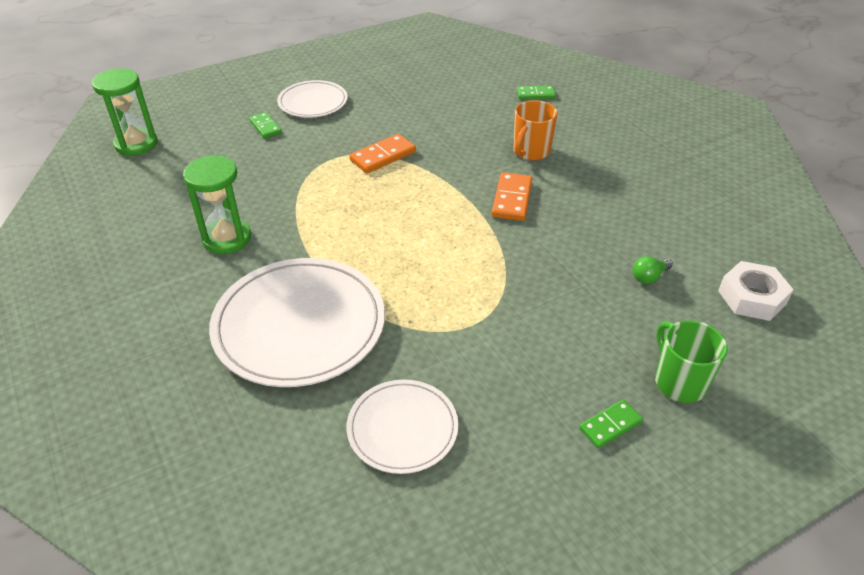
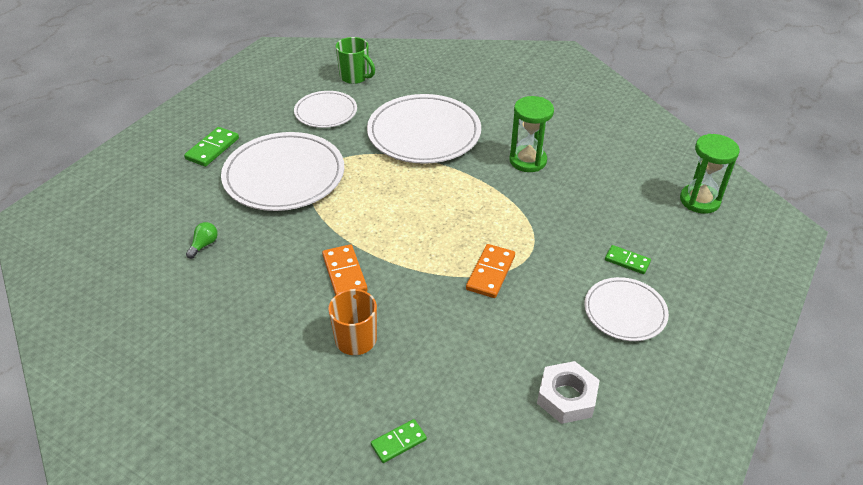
camera: 150 degrees right, 0 degrees up
green domino [579,400,643,448] -> green domino [184,127,239,167], size x1.50
green mug [655,320,728,403] -> green mug moved to [336,37,375,84]
white nut [718,261,794,321] -> white nut moved to [537,361,600,424]
none -> white plate [221,132,344,211]

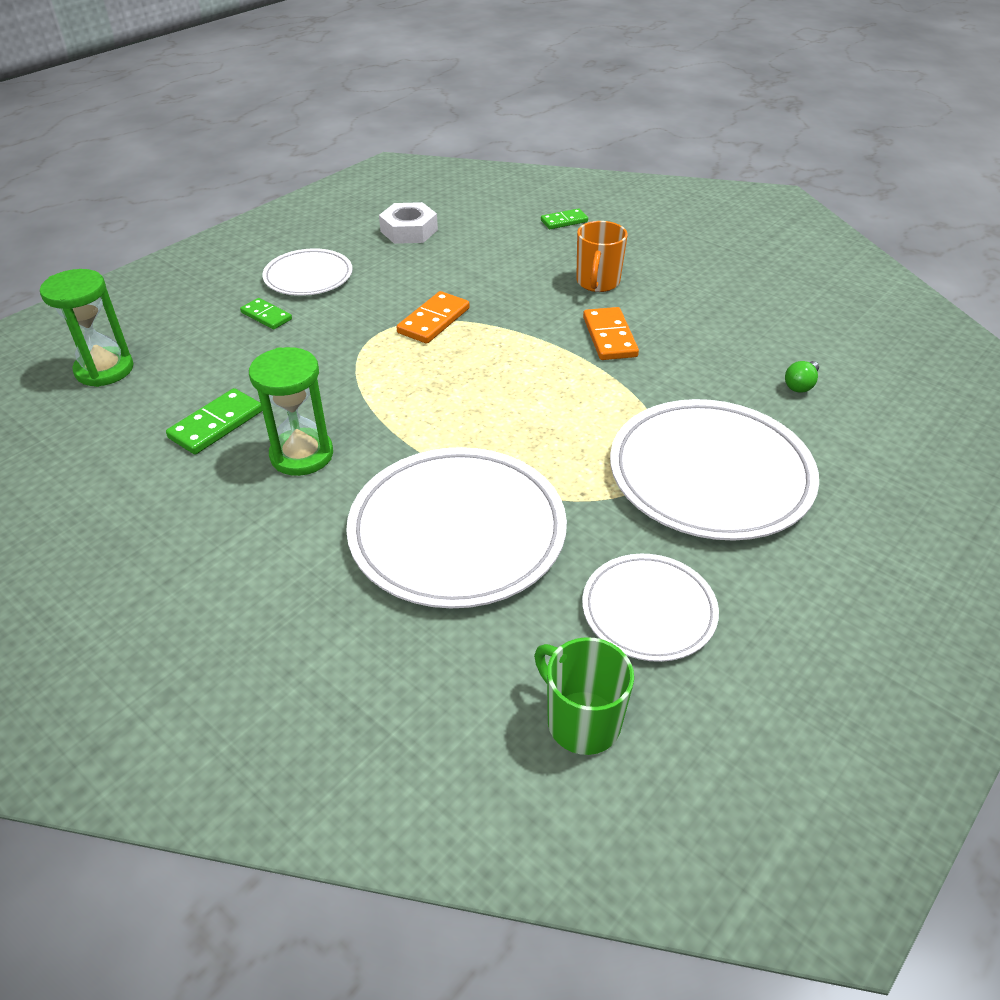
camera: 170 degrees left, 0 degrees up
green domino [184,127,239,167] -> green domino moved to [166,388,262,455]

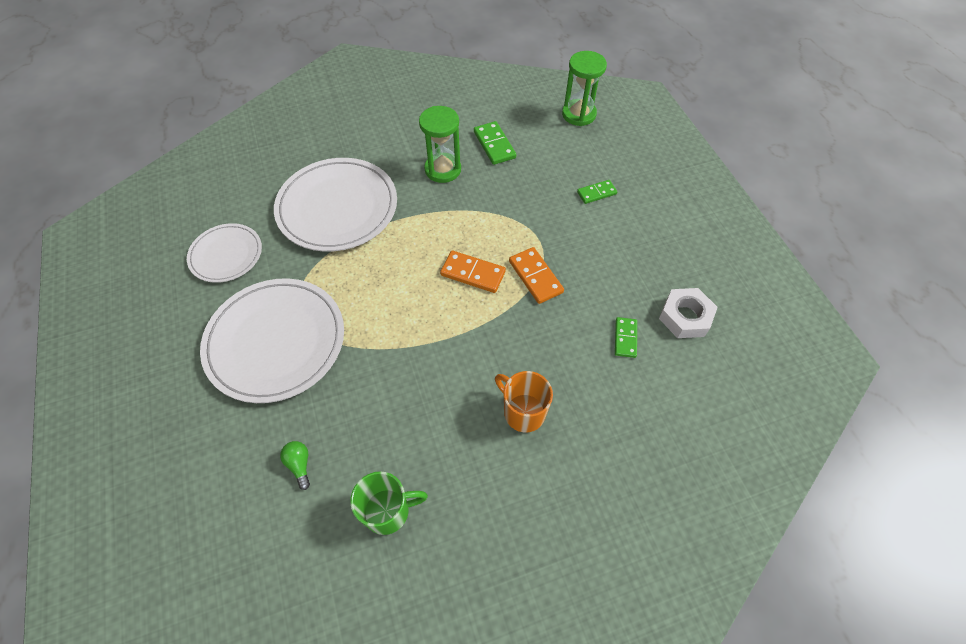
camera: 120 degrees right, 15 degrees up
white plate [262,248,352,296] -> none
green mug [534,637,634,755] -> green mug moved to [350,471,428,535]
green domino [541,208,588,229] -> green domino moved to [615,317,637,358]
orange domino [583,307,639,360] -> orange domino moved to [440,251,506,293]

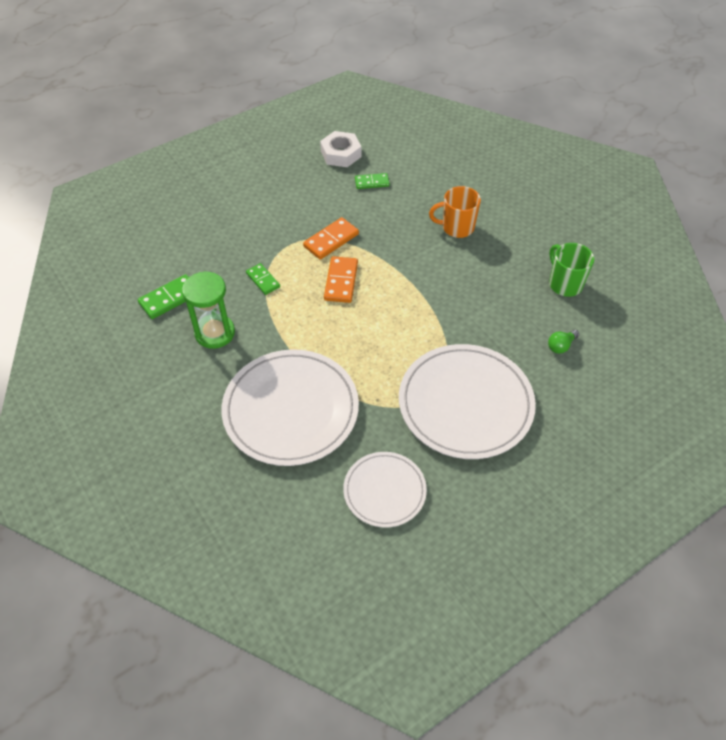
camera: 105 degrees left, 5 degrees down
orange mug [495,371,553,432] -> orange mug turned 60 degrees clockwise [429,186,481,238]
green hourglass [562,51,607,126] -> none
green domino [577,180,617,204] -> green domino moved to [246,263,280,295]

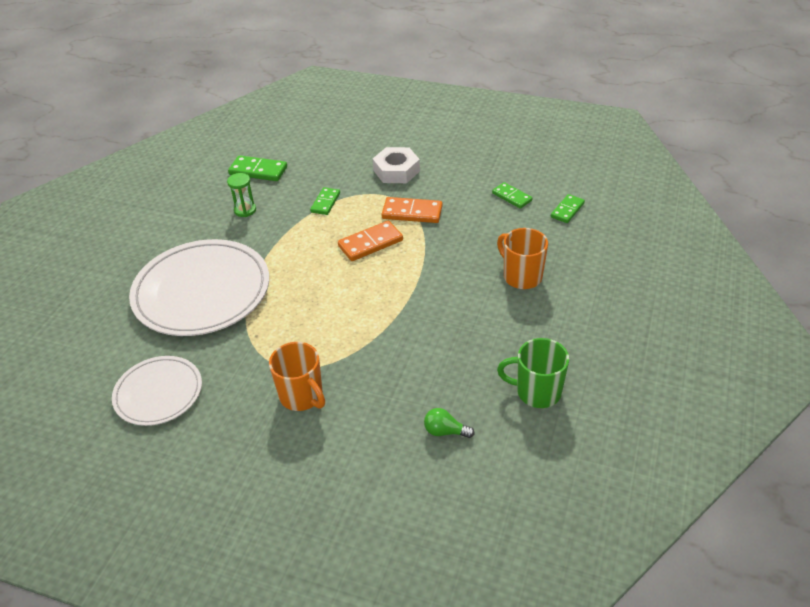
camera: 55 degrees right, 10 degrees down
green hourglass [182,271,235,349] -> green hourglass [227,173,256,217], size x0.56
white nut [320,131,361,167] -> white nut moved to [373,147,420,183]
white plate [399,344,536,459] -> orange mug [269,342,325,411]
green mug [549,243,594,297] -> green mug turned 105 degrees counterclockwise [497,338,569,408]
none -> green domino [551,194,585,223]

